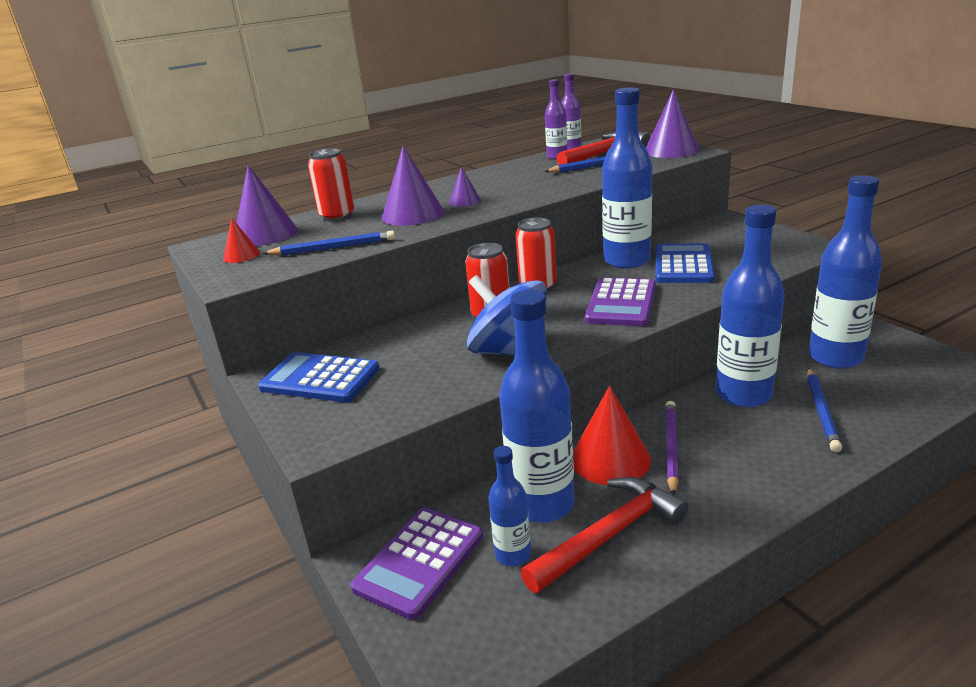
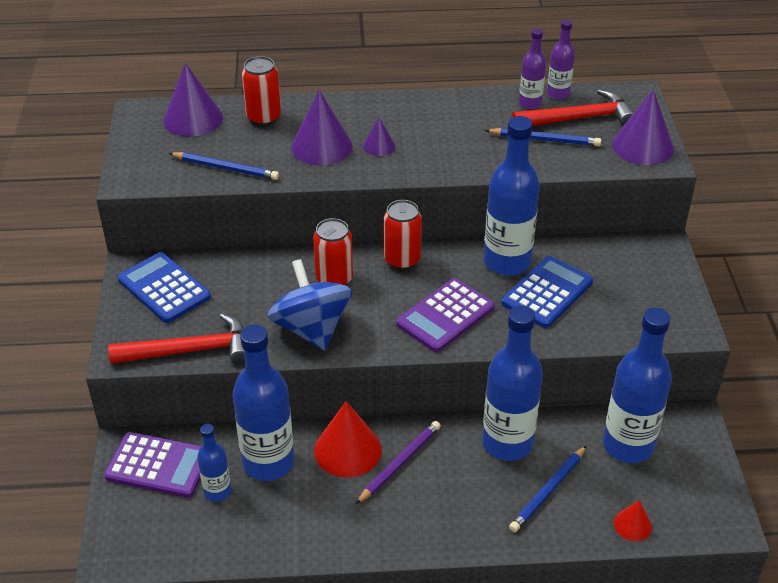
camera: 25 degrees right, 15 degrees up
red cone [223,218,260,263] -> red cone moved to [614,500,652,541]
purple calculator [351,508,483,620] -> purple calculator turned 135 degrees counterclockwise [104,432,201,498]
red hammer [520,477,689,593] -> red hammer moved to [108,314,245,364]

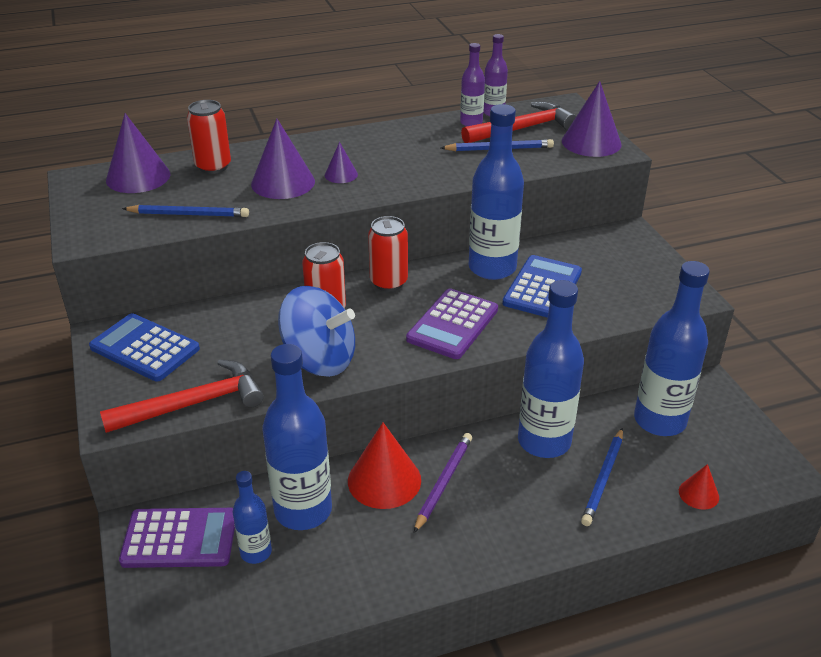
camera: 15 degrees left, 5 degrees down
blue spinning top [268,259,352,351] -> blue spinning top turned 150 degrees clockwise [278,286,355,377]

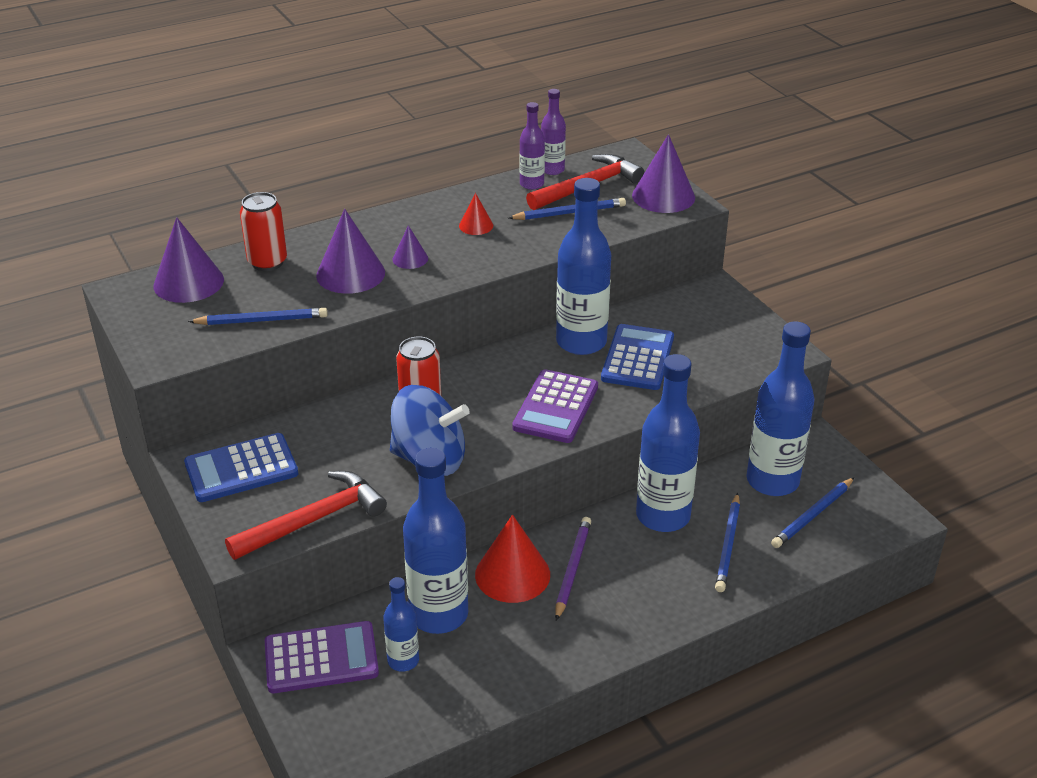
camera: 10 degrees left, 0 degrees up
blue calculator [89,313,200,382] -> blue calculator turned 45 degrees counterclockwise [184,433,298,502]
red can [368,216,408,291] -> none
red cone [679,464,719,510] -> red cone moved to [459,193,493,235]
none -> blue pencil [771,477,854,548]

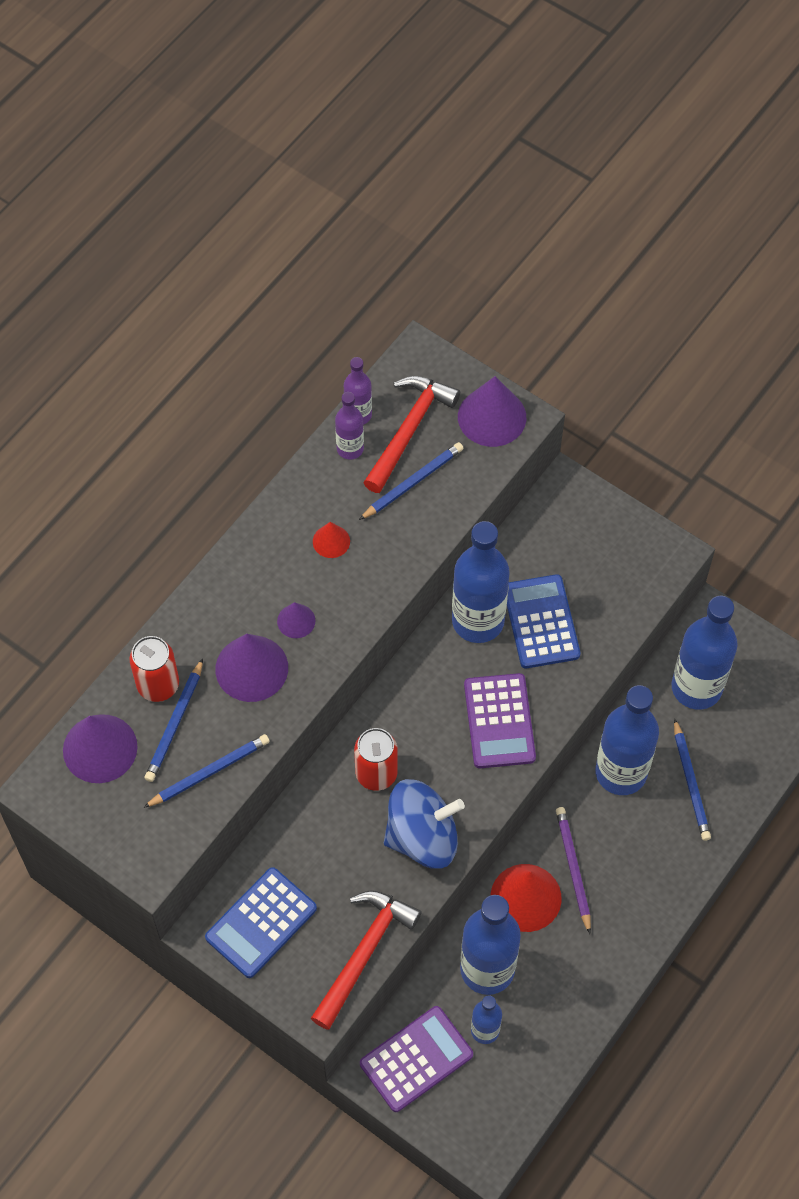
camera: 25 degrees left, 25 degrees up
blue pencil [771,477,854,548] -> blue pencil moved to [145,659,203,782]

